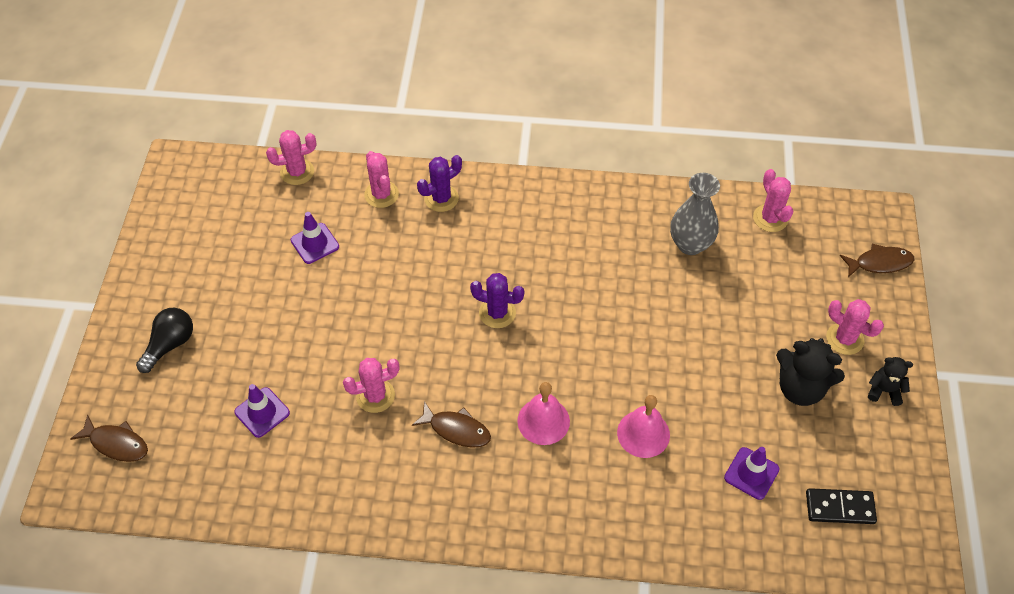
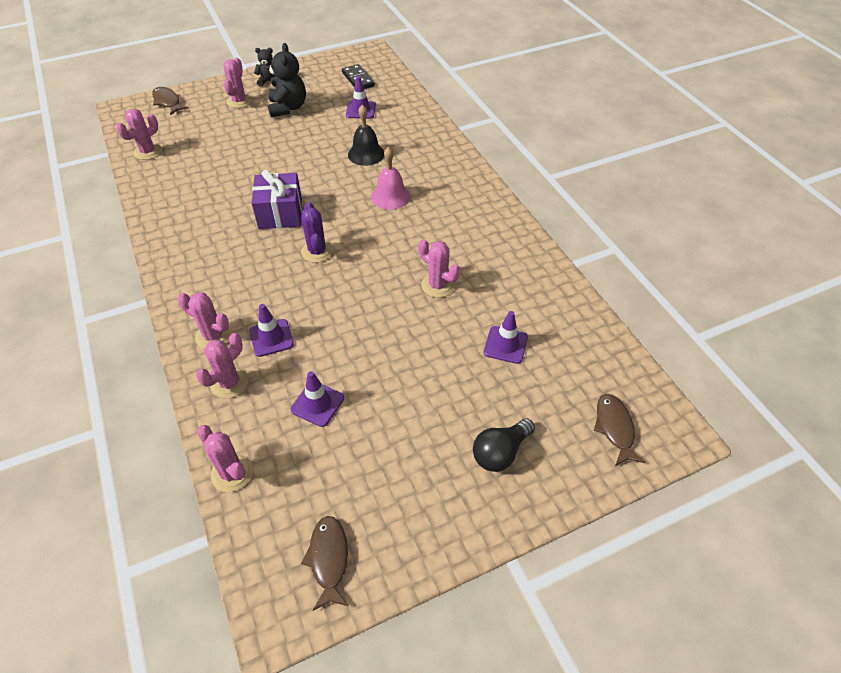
camera: 120 degrees left, 5 degrees down
black light bulb [136,308,193,373] -> black light bulb turned 45 degrees counterclockwise [473,418,535,472]
brown fish [412,401,491,448] -> brown fish moved to [301,516,348,611]
purple cactus [417,155,462,212] -> pink cactus [178,292,231,349]
pink bell [617,395,670,458] -> black bell [348,105,384,166]
grey vase [670,173,720,255] -> none
black teddy bear [868,357,913,406] -> black teddy bear turned 105 degrees clockwise [254,48,277,87]
none -> purple traffic cone [249,304,294,357]
none -> purple gift [252,170,302,229]

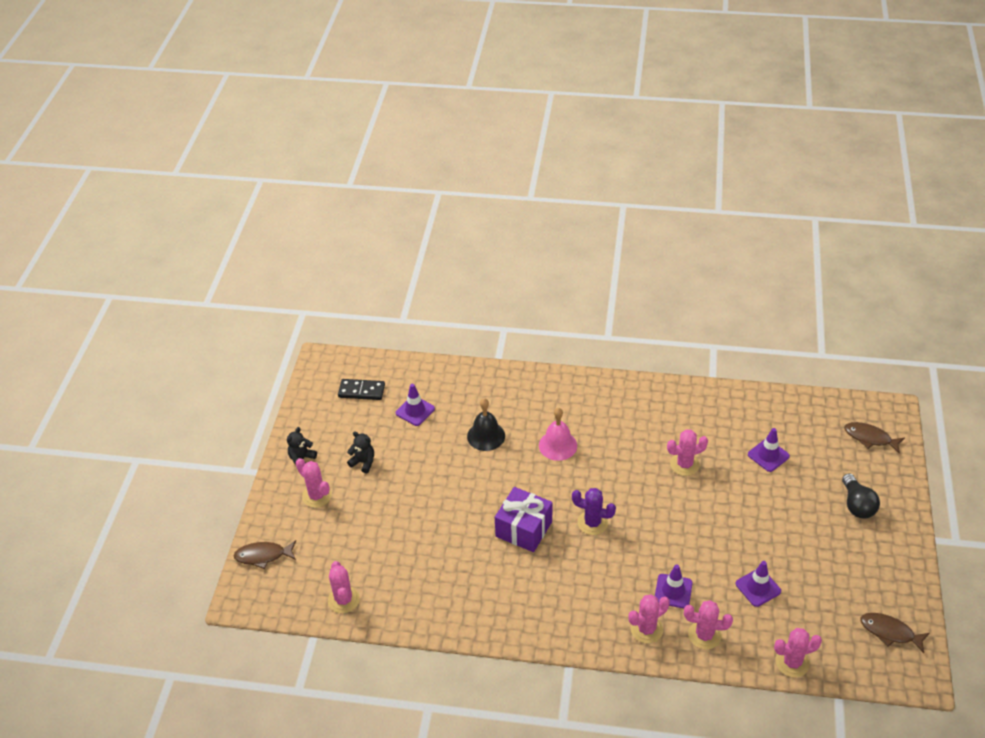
camera: 55 degrees left, 5 degrees down
pink cactus [196,333,249,398] -> pink cactus turned 60 degrees counterclockwise [684,600,733,649]
black teddy bear [266,43,306,117] -> black teddy bear [347,432,374,473], size x0.58

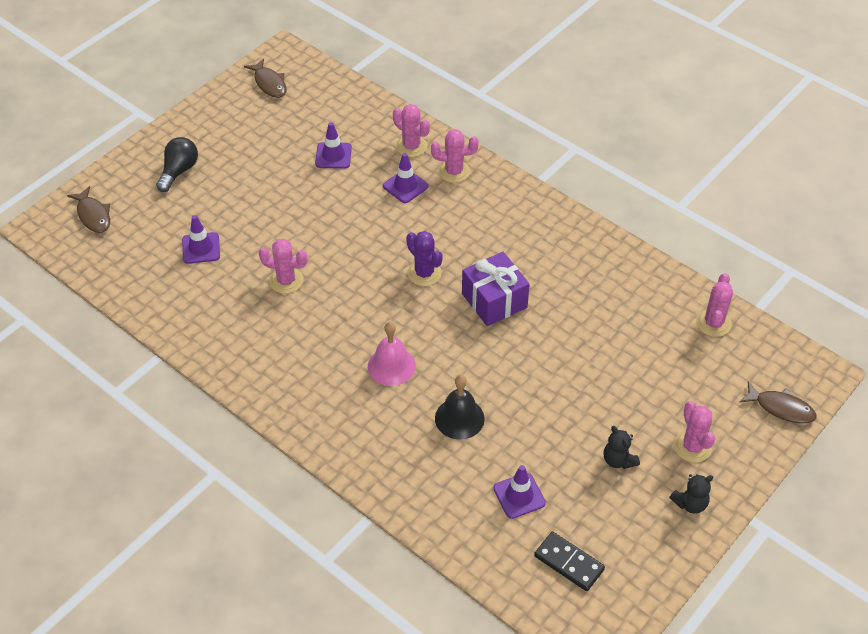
camera: 150 degrees left, 5 degrees up
pink cactus [774,628,822,678] -> none

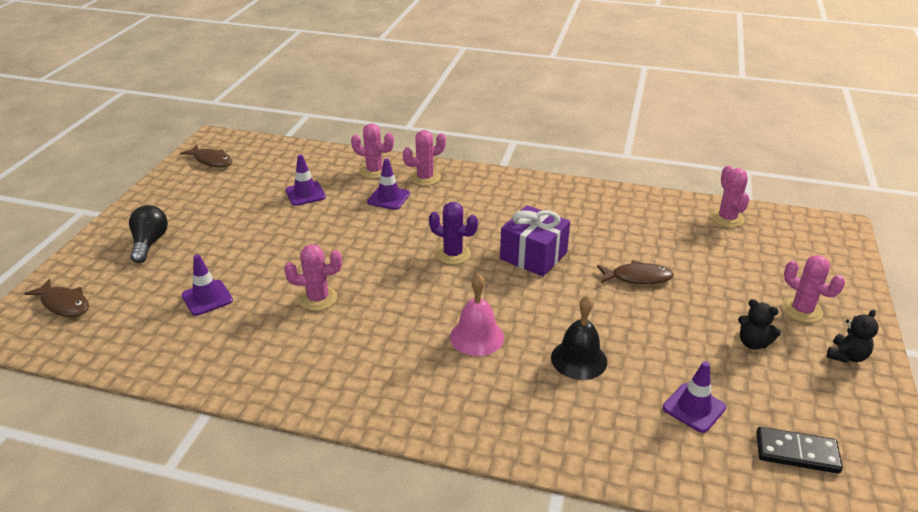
camera: 25 degrees left, 15 degrees down
brown fish [739,381,816,424] -> brown fish moved to [597,260,674,284]

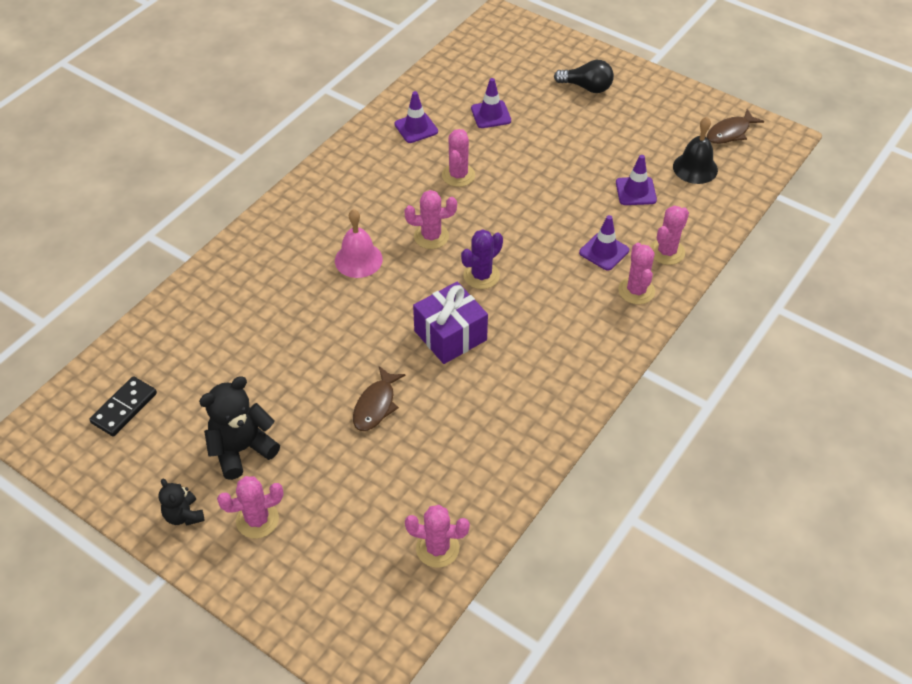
camera: 110 degrees right, 15 degrees up
brown fish [24,279,89,317] -> none
black bell [551,295,607,380] -> black bell moved to [673,117,718,184]
purple traffic cone [663,361,726,433] -> purple traffic cone moved to [394,91,438,143]
black teddy bear [738,299,781,350] -> black teddy bear [199,376,280,480], size x1.73
none -> pink cactus [404,190,457,249]

